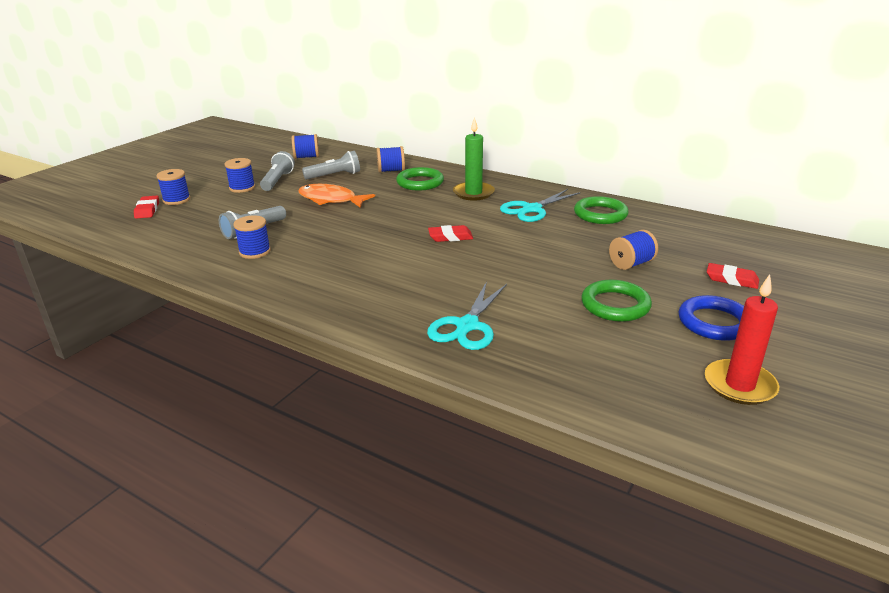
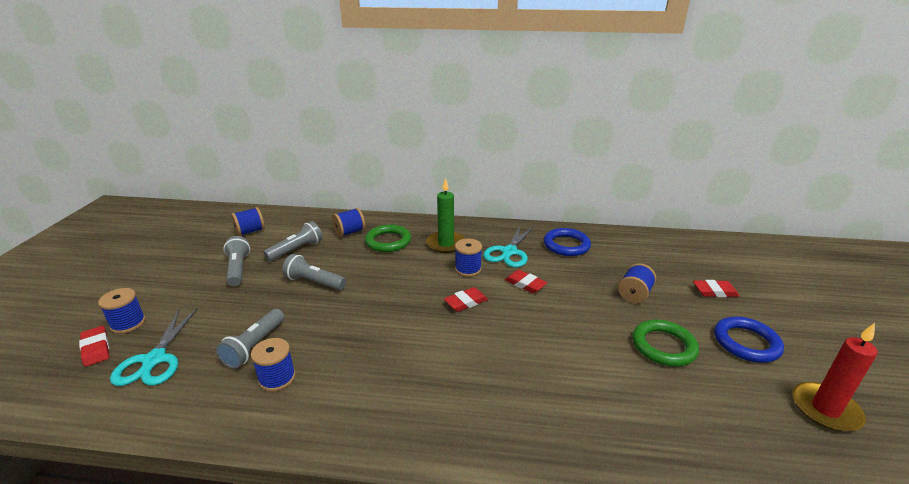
camera: 25 degrees left, 0 degrees up
blue spool [225,158,255,193] -> blue spool moved to [455,239,482,277]
orange fish [298,184,375,207] -> grey flashlight [282,254,346,290]
turquoise scissors [427,281,507,350] -> turquoise scissors moved to [110,307,198,386]
green ring [574,196,629,224] -> blue ring [544,228,591,256]
none -> red eraser [505,270,547,293]

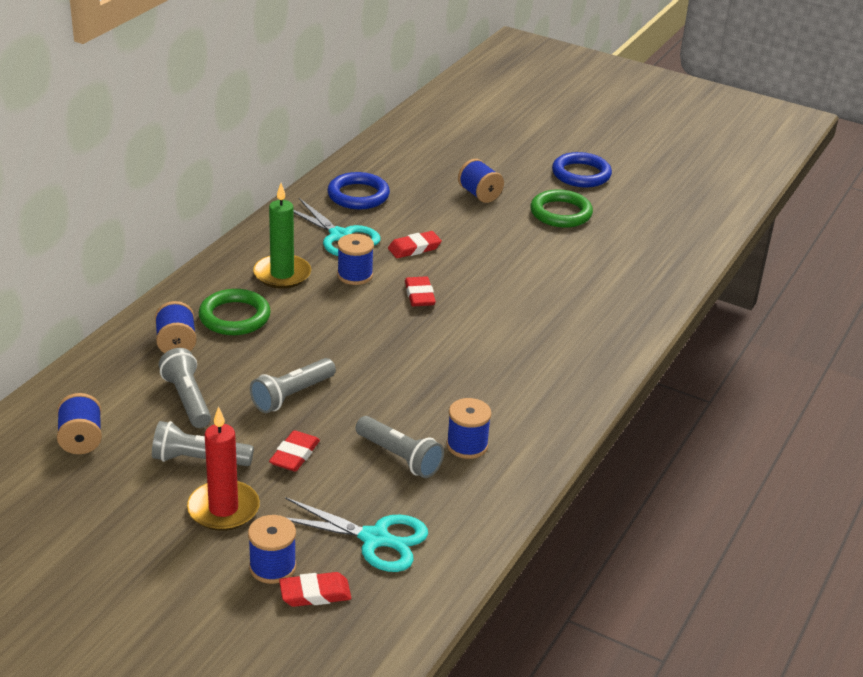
camera: 70 degrees left, 5 degrees up
red eraser [693,280,739,297] -> red eraser moved to [269,430,320,472]
red candle [792,323,878,432] -> red candle moved to [187,406,260,531]

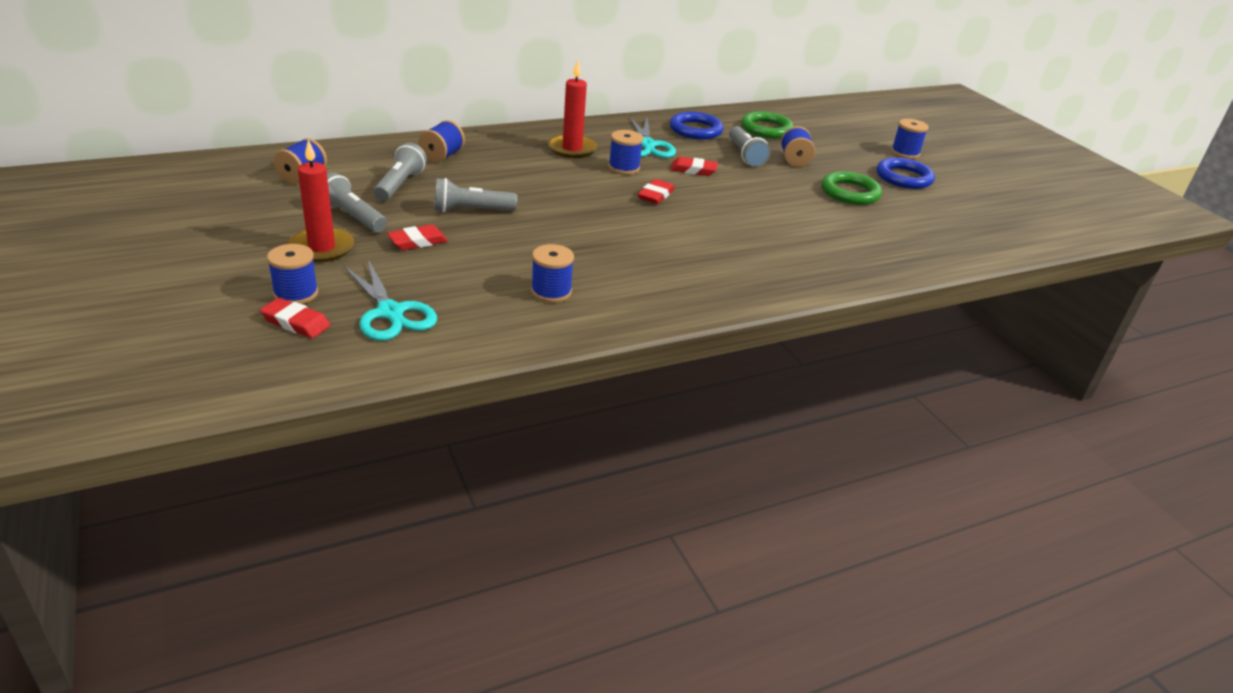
camera: 35 degrees right, 0 degrees up
green ring [199,289,271,335] -> green ring moved to [741,111,794,138]
green candle [253,183,311,288] -> red candle [548,60,597,158]
grey flashlight [356,416,444,478] -> grey flashlight moved to [729,126,771,167]
none -> blue spool [891,119,929,159]

